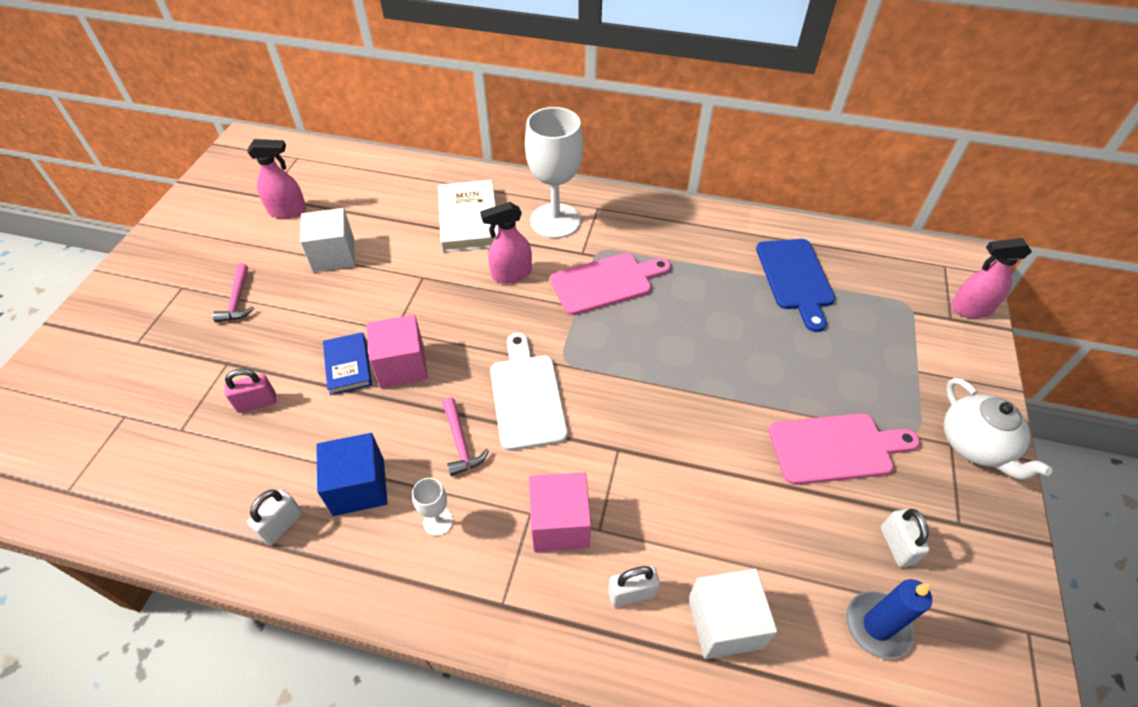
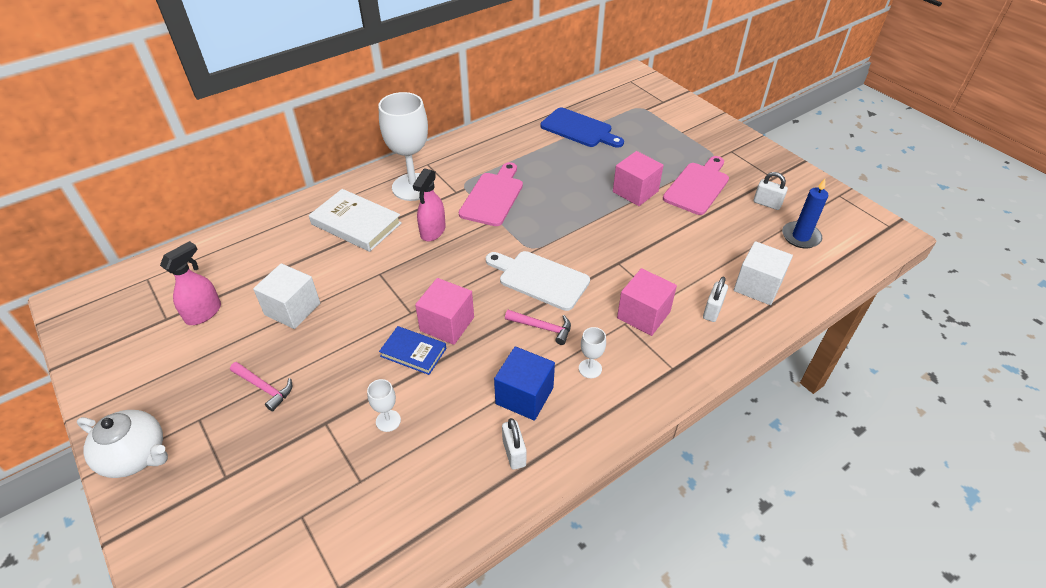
camera: 50 degrees left, 5 degrees down
pink padlock [225,368,276,413] -> white goblet [367,379,401,432]
white teapot [943,378,1053,480] -> white teapot moved to [77,410,168,478]
pink spray bottle [950,238,1032,318] -> none
none -> pink cube [613,151,664,206]

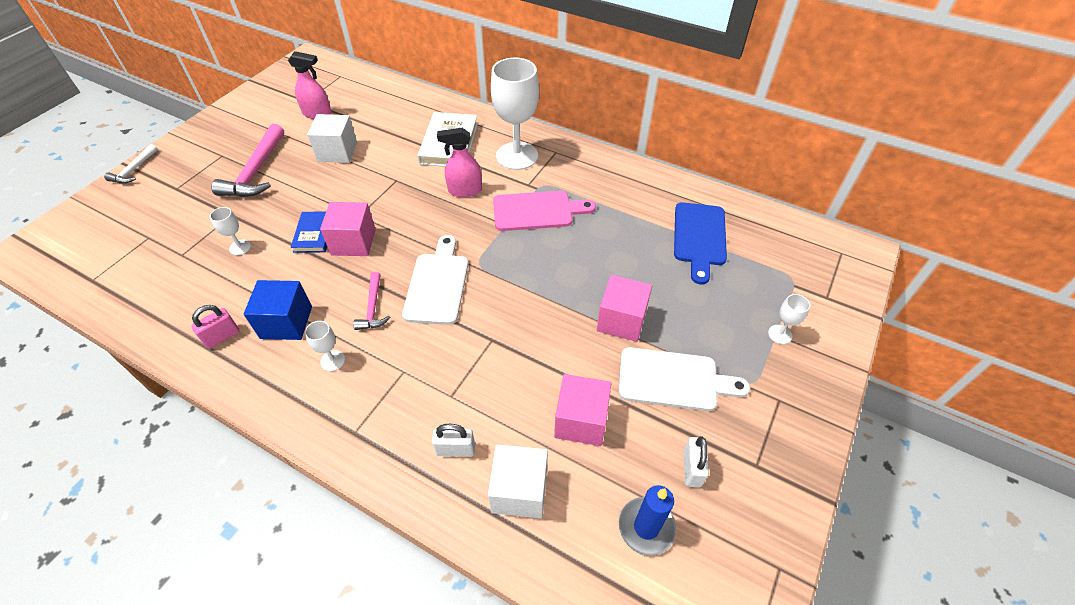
camera: 65 degrees right, 5 degrees up
white teapot [77,410,168,478] -> none
pink hammer [230,362,293,412] -> pink hammer [211,124,284,197], size x1.82
white padlock [502,418,526,470] -> pink padlock [191,305,239,348]
pink cube [617,268,677,336] -> pink cube moved to [554,374,611,446]
pink cutting board [663,156,729,215] -> white cutting board [618,347,750,411]
none -> white hammer [104,144,158,184]
none -> white goblet [768,294,810,344]

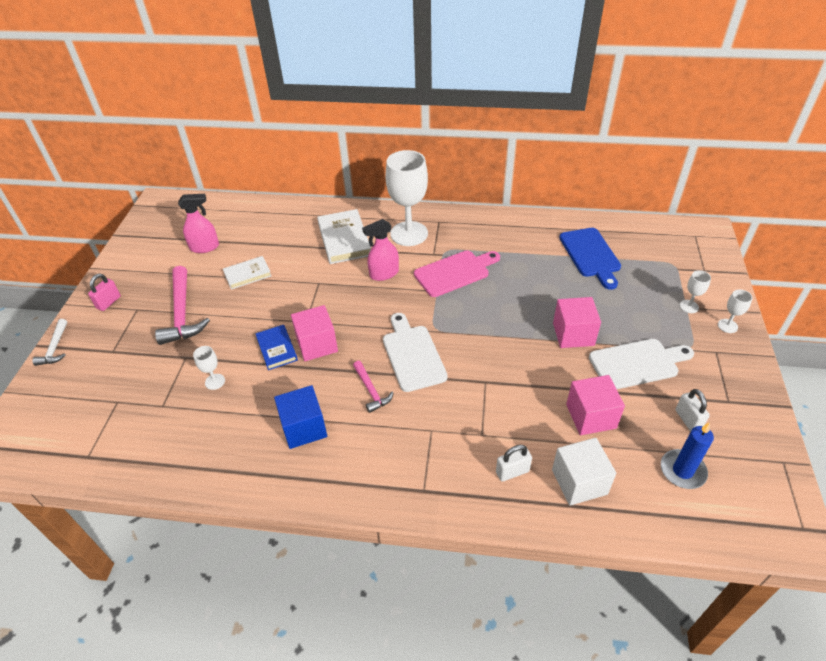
camera: 20 degrees left, 5 degrees down
pink padlock [191,305,239,348] -> pink padlock moved to [88,273,121,311]
white goblet [305,321,345,371] -> white goblet moved to [718,289,753,333]
white cube [307,114,357,163] -> white book [223,256,272,290]

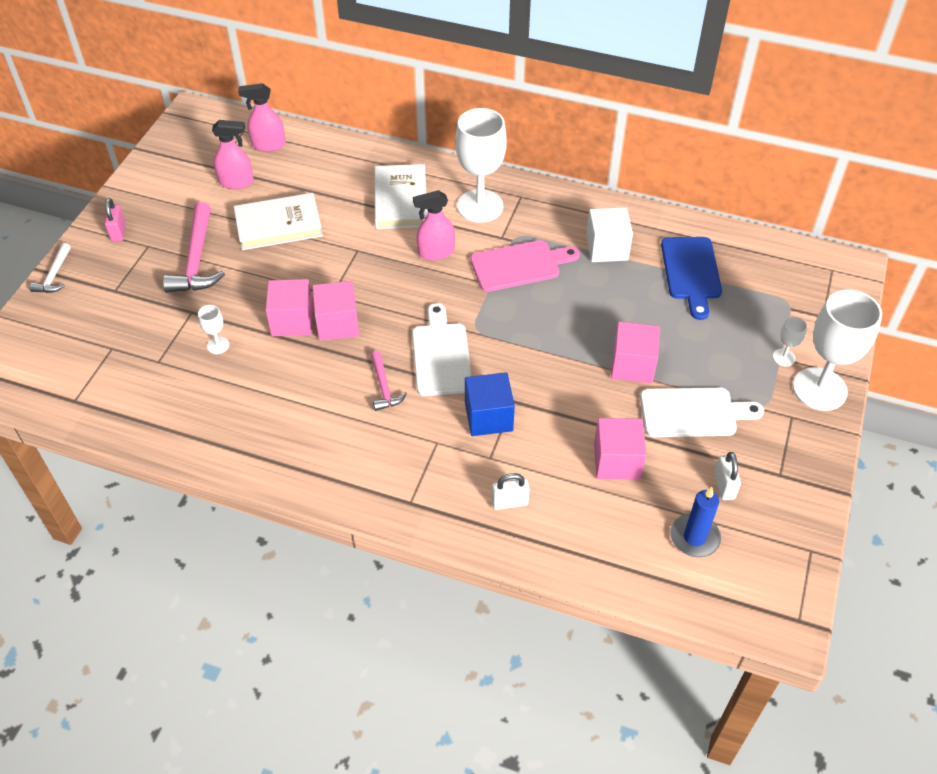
camera: 10 degrees right, 5 degrees up
pink padlock [88,273,121,311] -> pink padlock turned 45 degrees counterclockwise [105,198,126,242]
white book [223,256,272,290] -> white book [234,193,323,250], size x1.64
blue book [255,325,298,370] -> pink cube [265,279,313,336]
blue cube [274,385,327,449] -> blue cube moved to [465,372,515,436]
white cube [552,438,616,506] -> white cube moved to [586,207,633,262]
white goblet [718,289,753,333] -> white goblet [793,289,882,411], size x2.34
none -> pink spray bottle [238,83,286,152]

